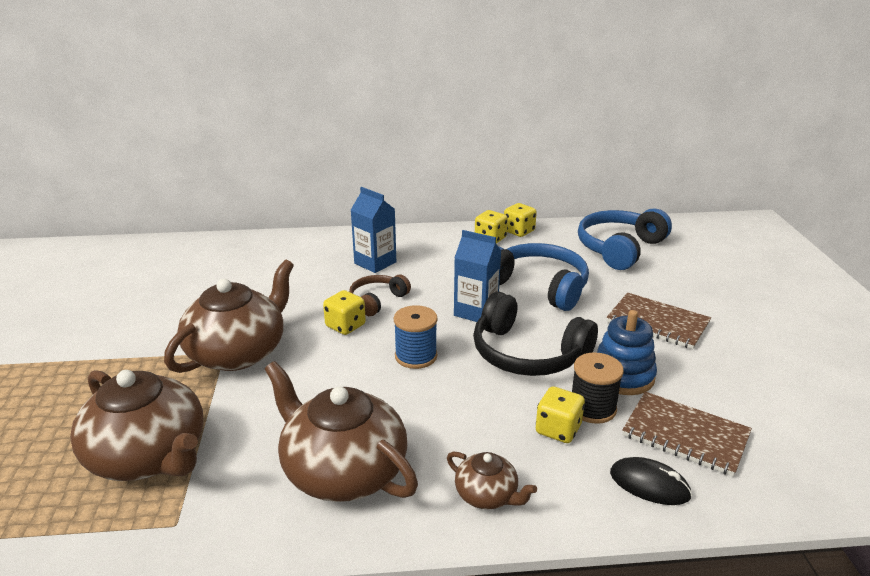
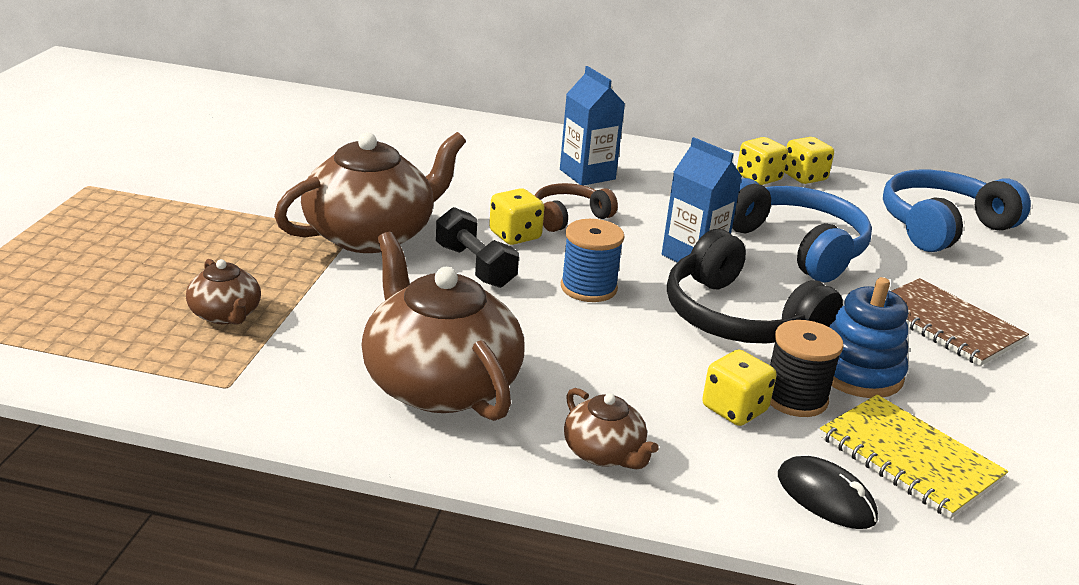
camera: 15 degrees right, 0 degrees up
brown teapot [70,370,203,481] -> brown teapot [186,259,261,325], size x0.49
brown notebook [622,392,752,477] -> yellow notebook [819,395,1008,519]
none -> black dumbbell [436,207,519,288]

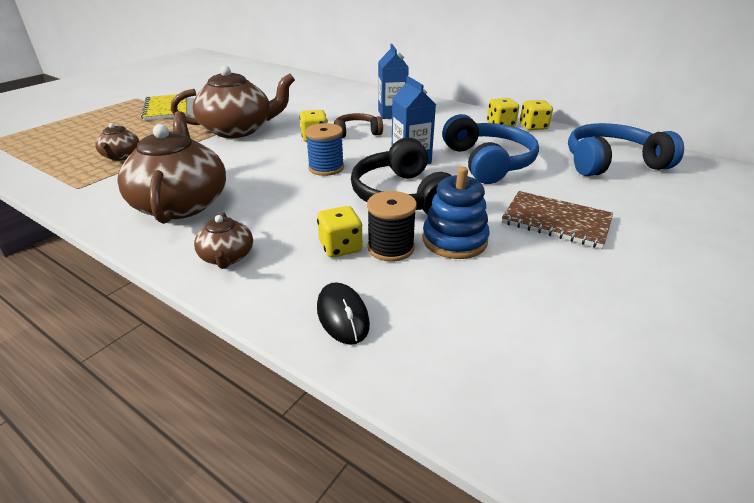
camera: 25 degrees right, 5 degrees up
black dumbbell [436,207,519,288] -> none
yellow notebook [819,395,1008,519] -> yellow notebook moved to [141,94,187,121]
brown notebook [892,278,1029,366] -> brown notebook turned 45 degrees counterclockwise [502,191,613,249]

